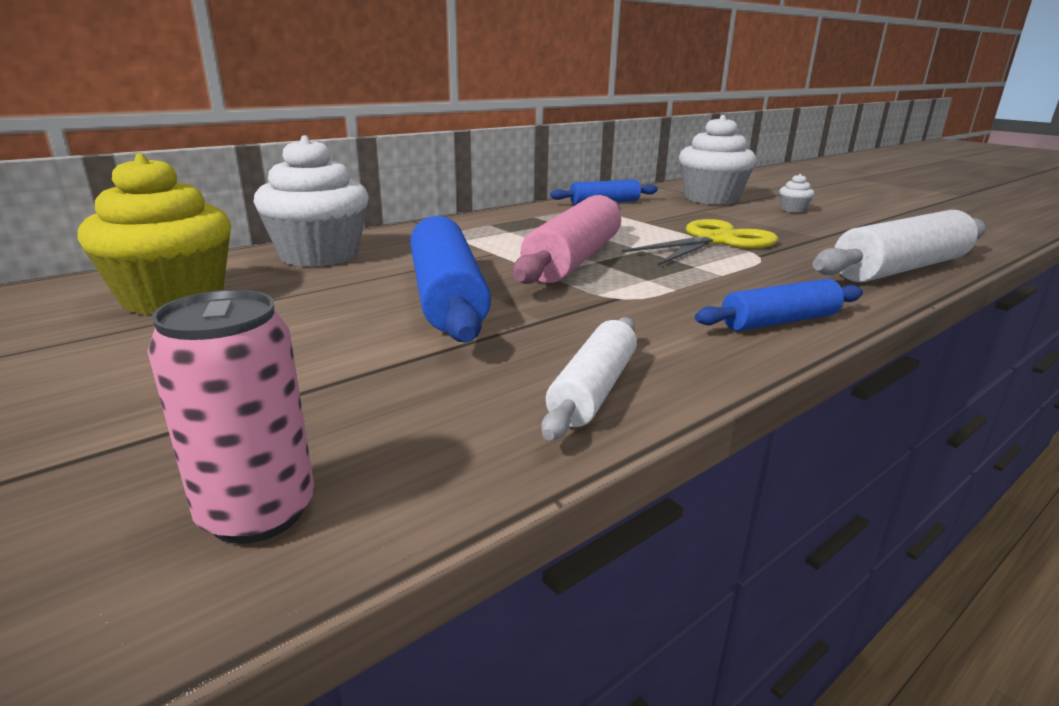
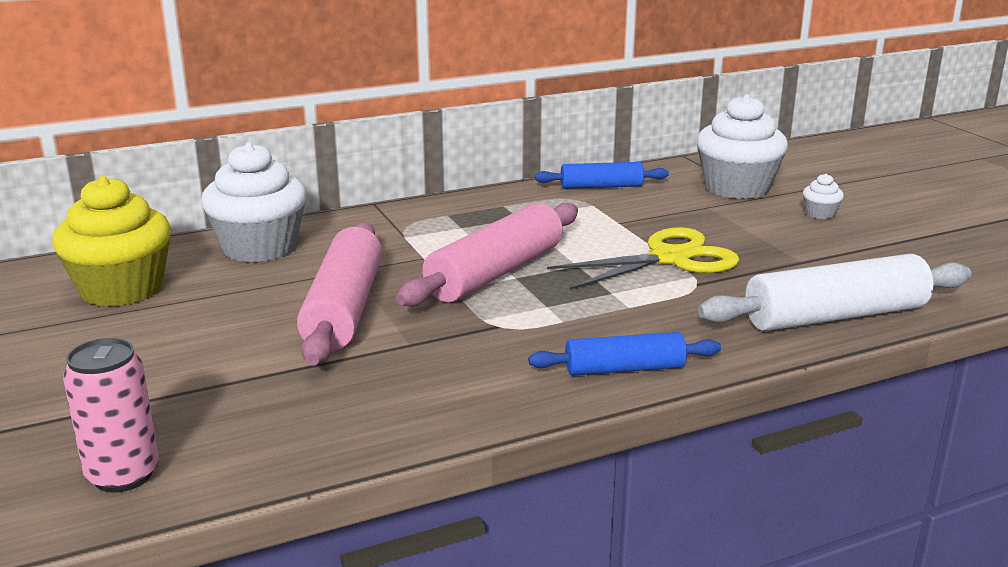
camera: 15 degrees right, 0 degrees up
blue rolling pin [410,216,491,343] -> pink rolling pin [297,222,382,366]
white rolling pin [541,317,637,440] -> none

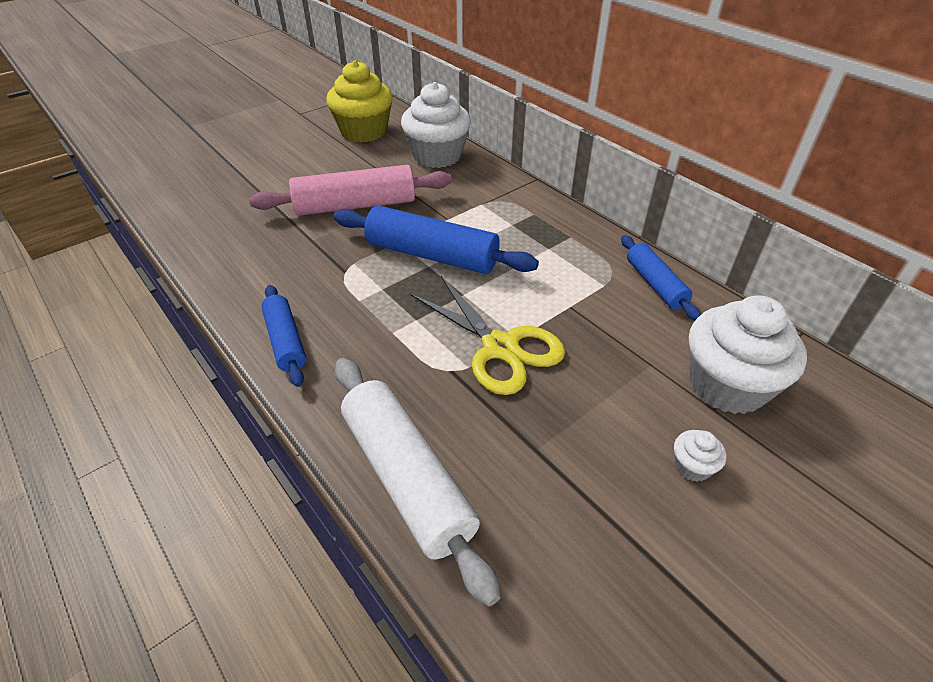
camera: 75 degrees right, 20 degrees up
pink can [63,338,159,492] -> none
pink rolling pin [396,203,578,307] -> blue rolling pin [333,205,539,274]

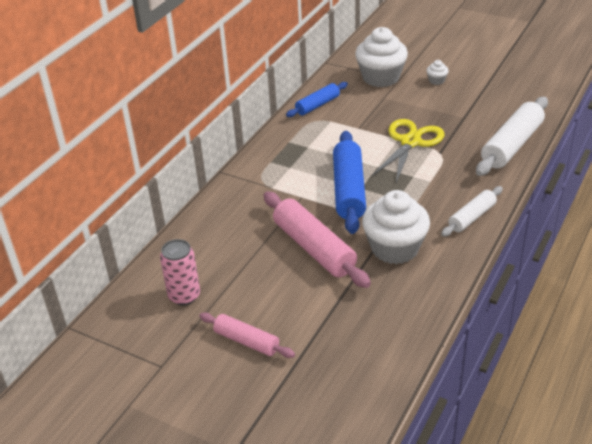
camera: 110 degrees left, 5 degrees down
blue rolling pin [261,285,306,387] -> white rolling pin [441,186,503,237]
yellow cupcake [326,60,393,143] -> pink can [160,239,200,305]
white cupcake [401,82,471,168] -> white cupcake moved to [362,190,430,264]
none -> pink rolling pin [199,312,295,358]

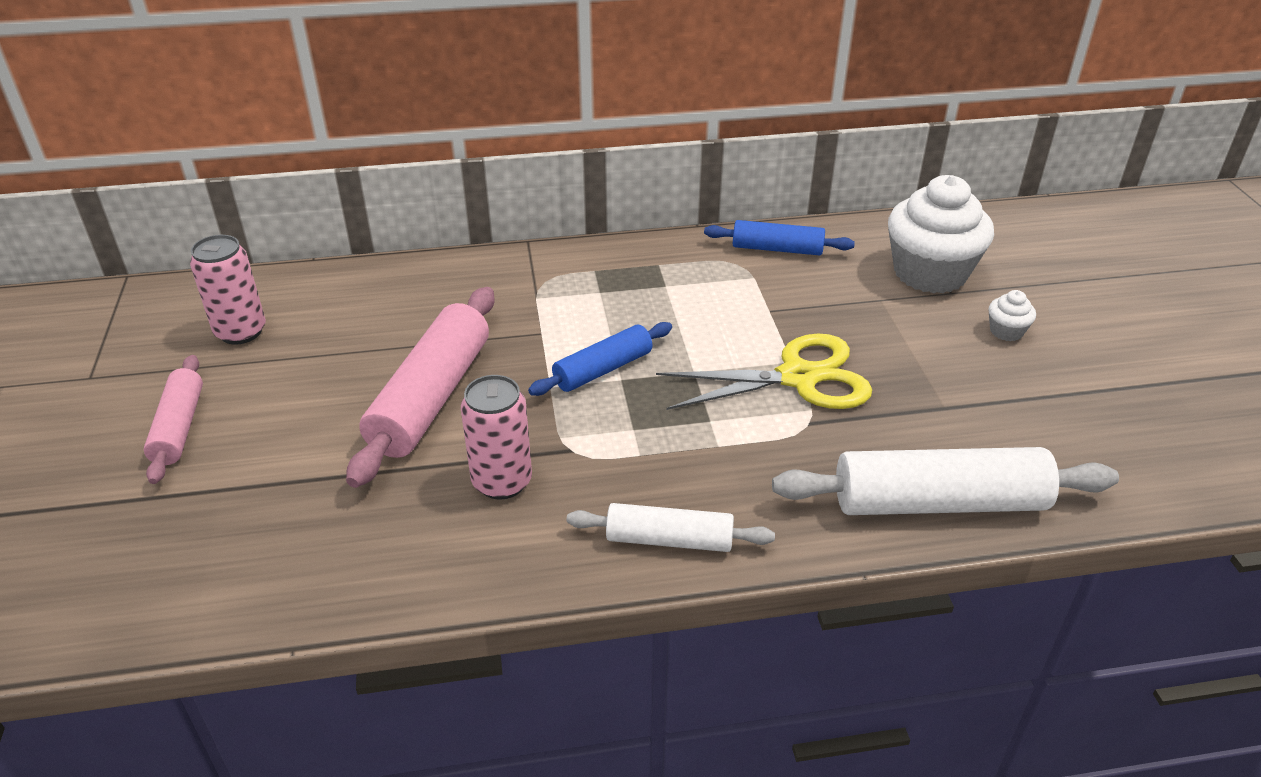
camera: 50 degrees right, 0 degrees up
blue rolling pin [333,131,366,234] -> blue rolling pin [528,322,672,396], size x0.59
white cupcake [362,190,430,264] -> pink can [461,375,532,500]

